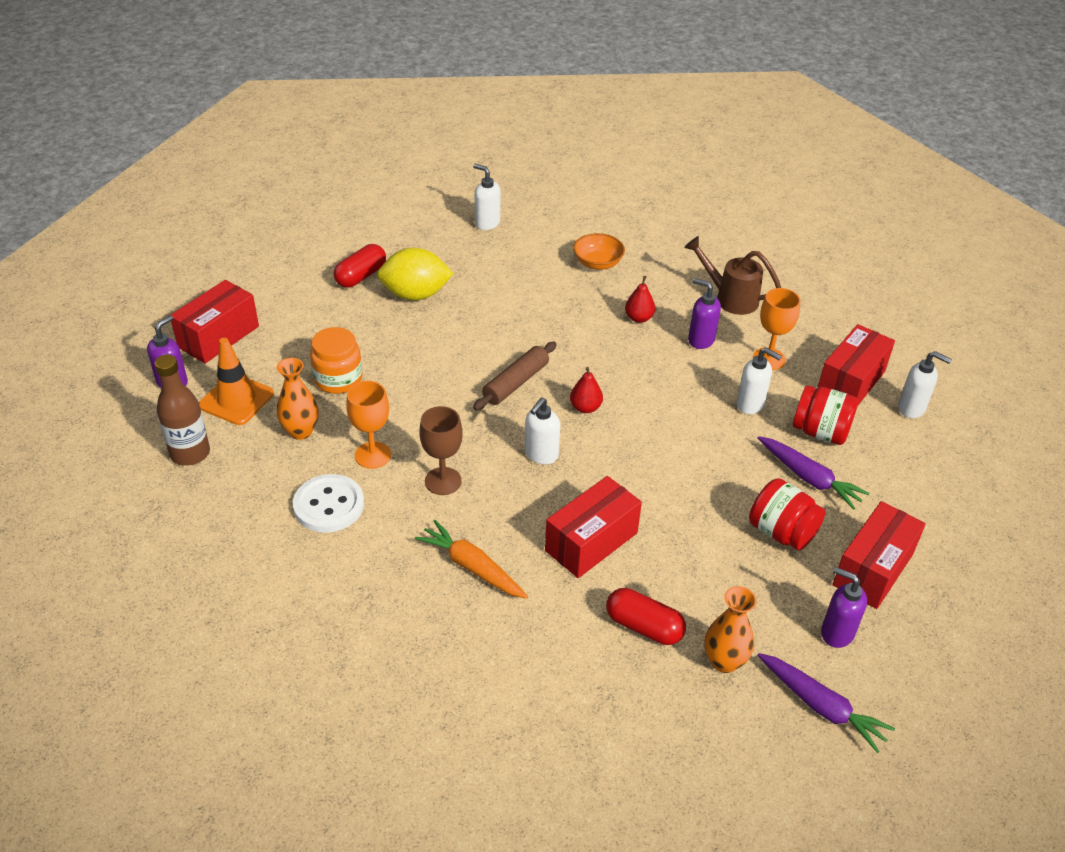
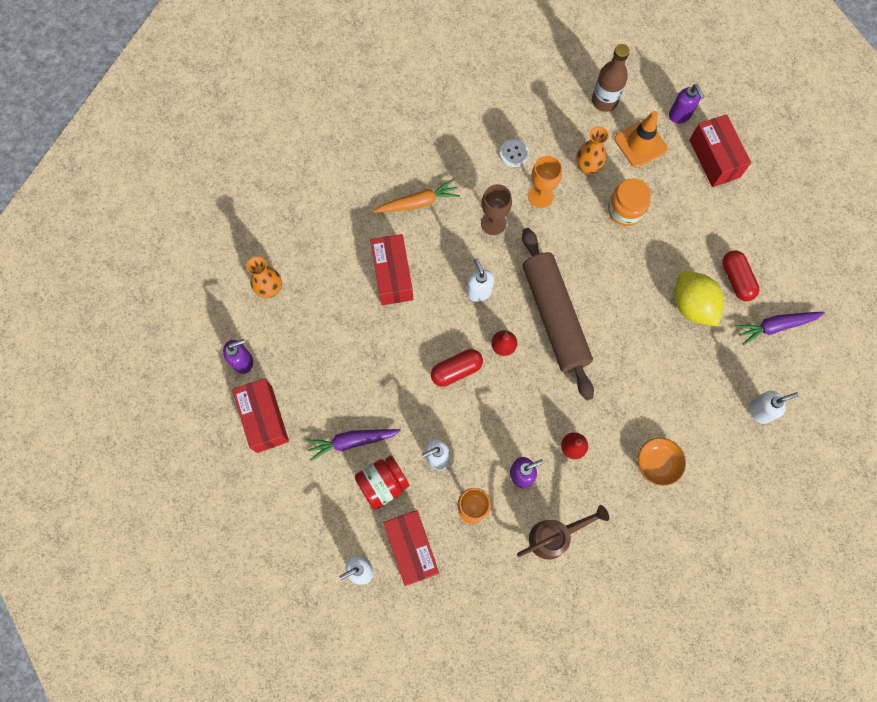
camera: 125 degrees right, 30 degrees up
white button [293,474,364,533] -> white button [499,139,529,167], size x0.62
yellow lemon [377,247,454,300] -> yellow lemon turned 60 degrees counterclockwise [674,271,724,326]
brown rolling pin [473,342,557,410] -> brown rolling pin [522,228,594,400], size x1.86
red capsule [606,588,686,645] -> red capsule moved to [431,349,483,387]
red jar [749,478,825,550] -> none
purple carrot [757,653,895,753] -> purple carrot moved to [735,312,825,345]

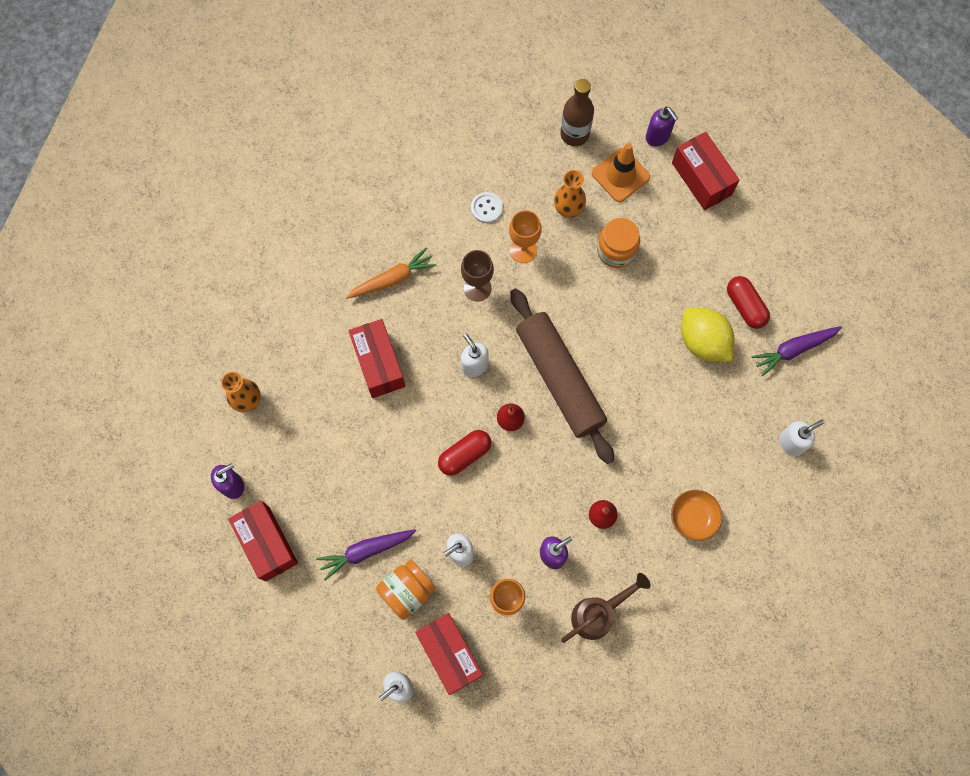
camera: 10 degrees left, 0 degrees up
red jar [355,456,410,509] -> orange jar [376,560,436,620]

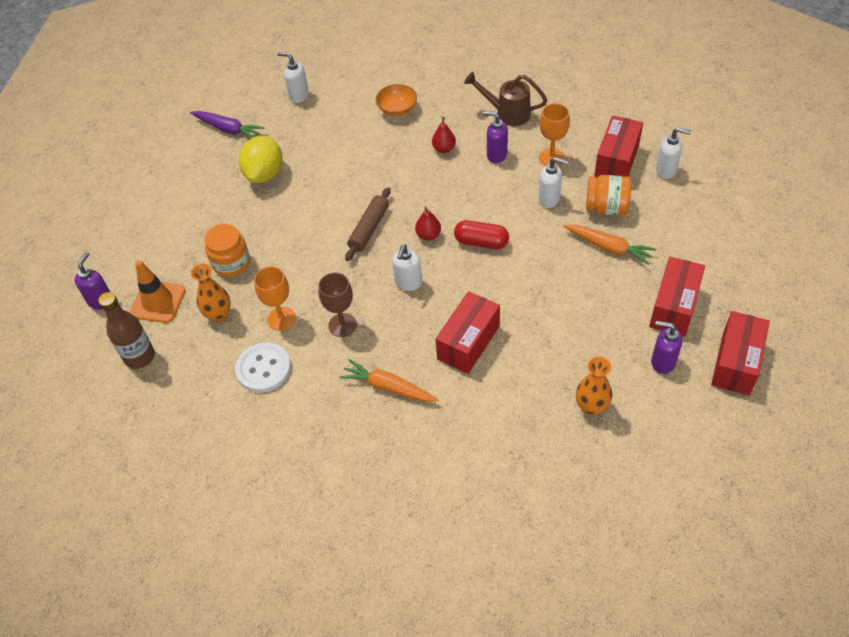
camera: 125 degrees left, 20 degrees down
purple carrot [316,529,416,580] -> orange carrot [564,225,656,265]
white button [471,192,503,223] -> white button [235,343,291,393], size x1.60
brown rolling pin [510,289,614,464] -> brown rolling pin [345,187,390,261], size x0.54
red box [672,132,740,210] -> red box moved to [711,311,770,396]
red capsule [727,276,770,329] -> none

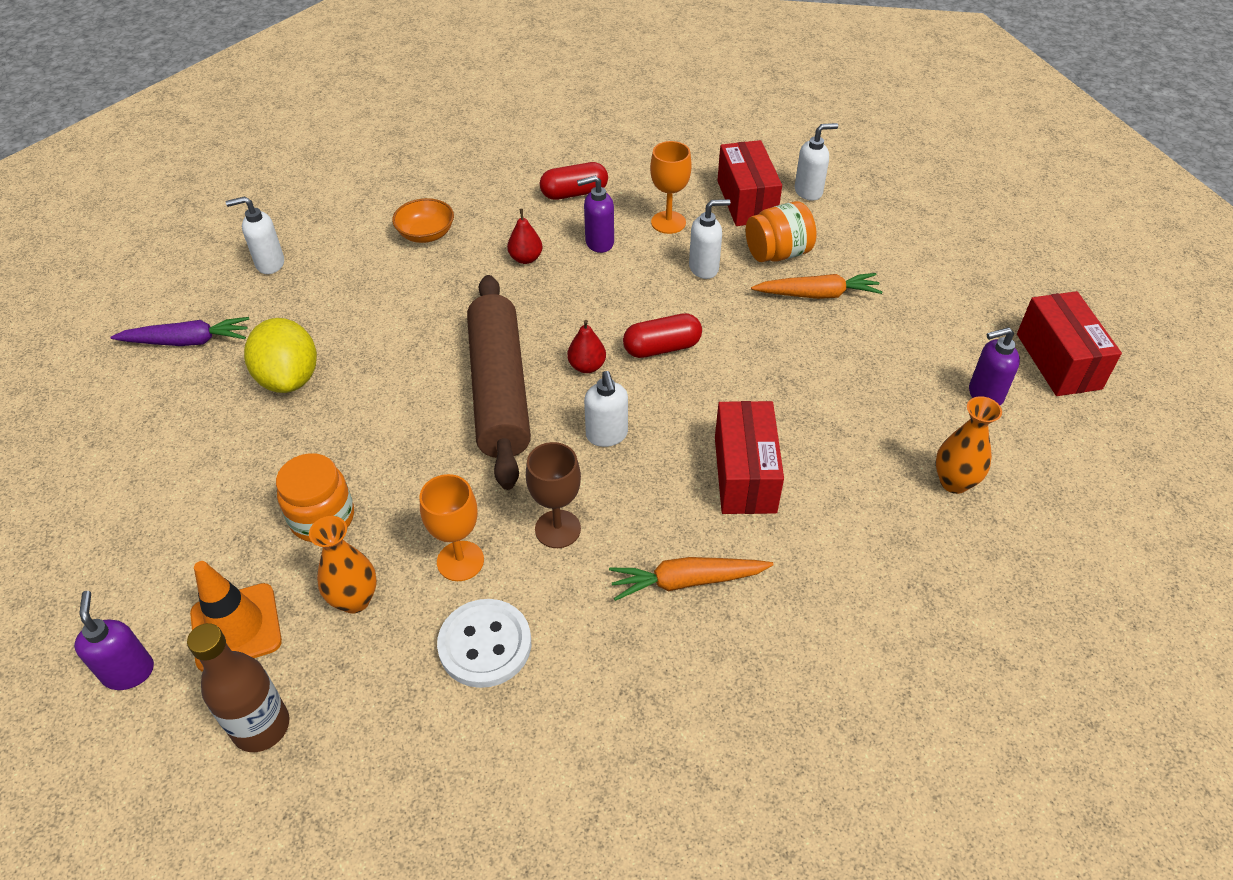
camera: 35 degrees left, 5 degrees down
brown rolling pin [345,187,390,261] -> brown rolling pin [467,275,531,490], size x1.86
brown watering can [464,72,547,126] -> red capsule [540,162,608,200]
red box [649,257,705,337] -> none

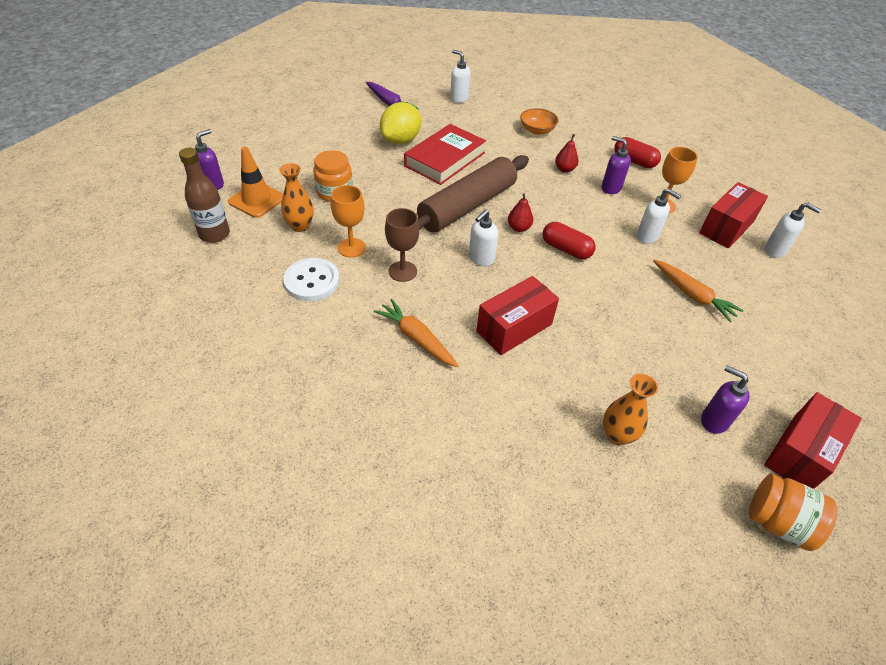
camera: 50 degrees right, 0 degrees up
orange jar [746,201,817,262] -> orange jar moved to [749,474,838,551]
none -> red book [404,124,486,185]

